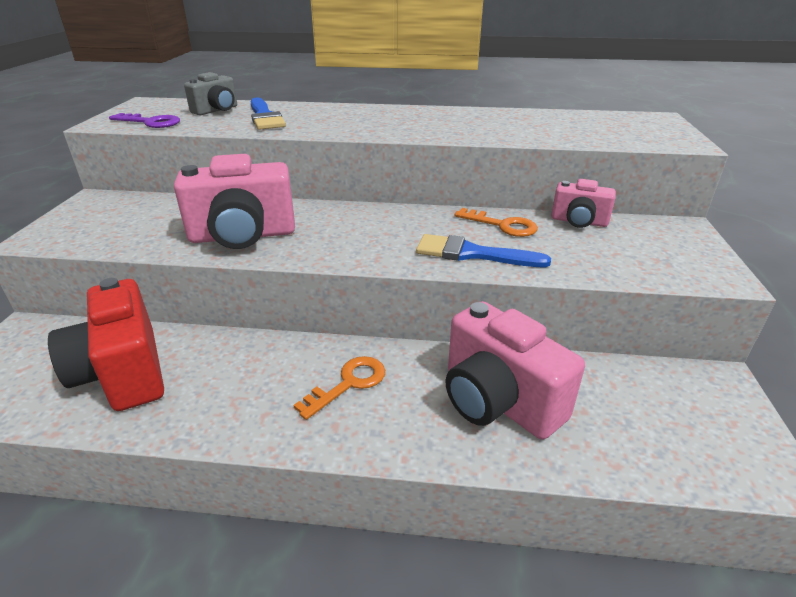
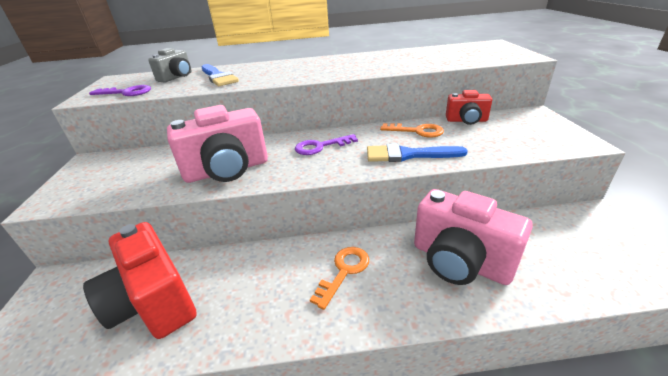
camera: 10 degrees left, 0 degrees up
pink camera [551,179,616,228] -> red camera [446,90,492,125]
none -> purple key [295,134,358,155]

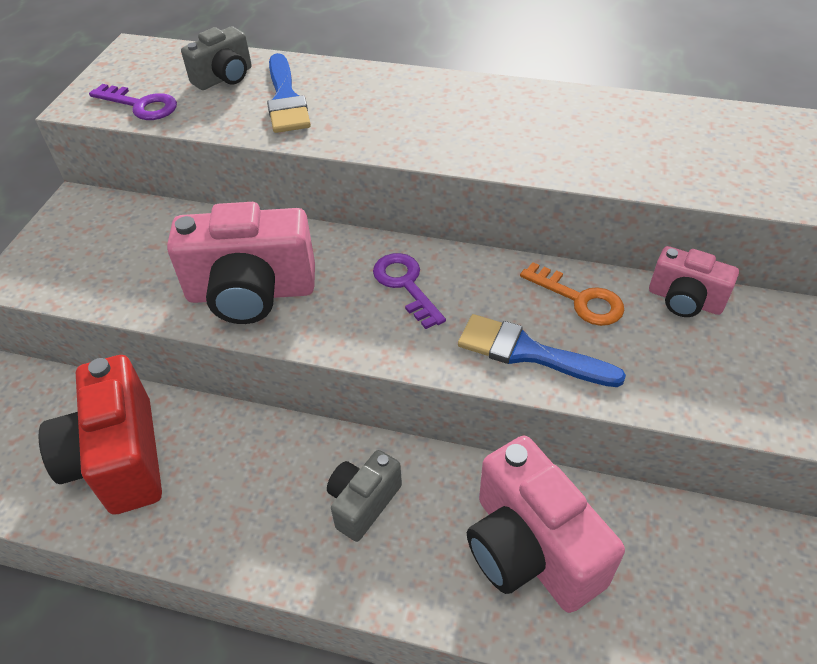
camera: 20 degrees right, 15 degrees up
purple key [295,134,358,155] -> purple key turned 60 degrees clockwise [373,253,446,329]
orange key [310,247,369,310] -> grey camera [327,450,402,542]
red camera [446,90,492,125] -> pink camera [649,246,739,317]

